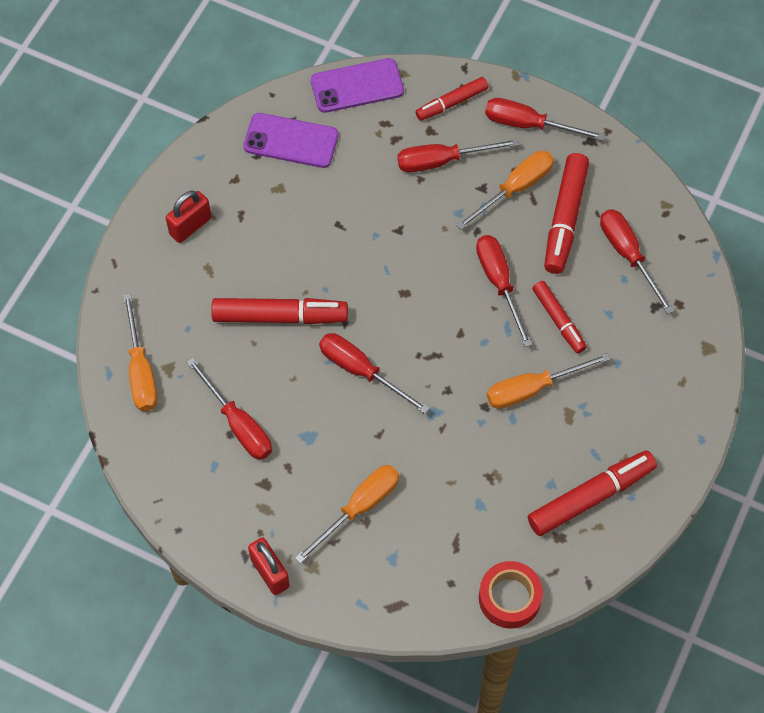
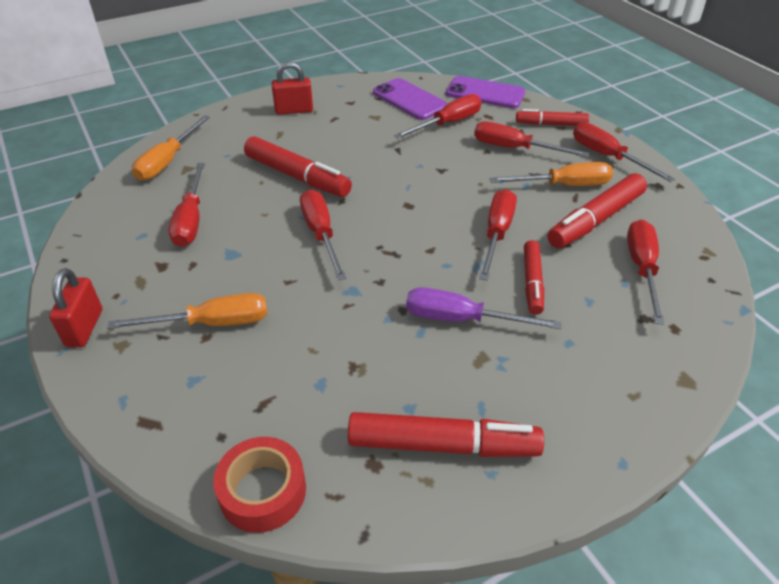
camera: 35 degrees right, 20 degrees down
orange screwdriver [487,353,610,409] -> purple screwdriver [406,287,562,329]
none -> red screwdriver [394,94,482,139]

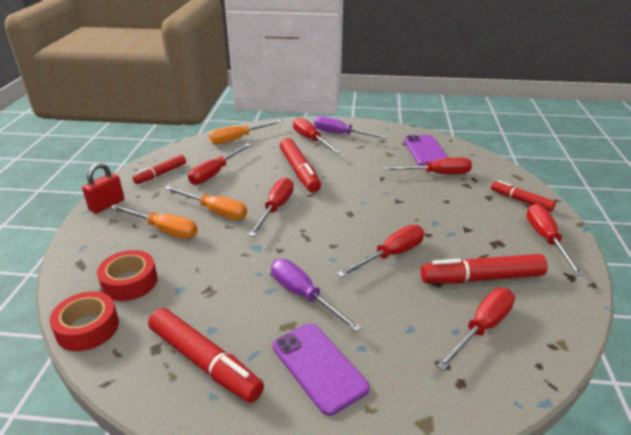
camera: 35 degrees right, 10 degrees down
red padlock [272,62,313,115] -> purple screwdriver [314,116,387,139]
purple phone [446,76,525,108] -> purple phone moved to [272,323,370,416]
red screwdriver [474,121,589,157] -> red screwdriver moved to [293,117,340,153]
orange screwdriver [490,162,613,186] -> orange screwdriver moved to [164,186,247,220]
red marker [524,240,544,315] -> red marker moved to [133,155,186,184]
none -> red tape [97,250,158,301]

